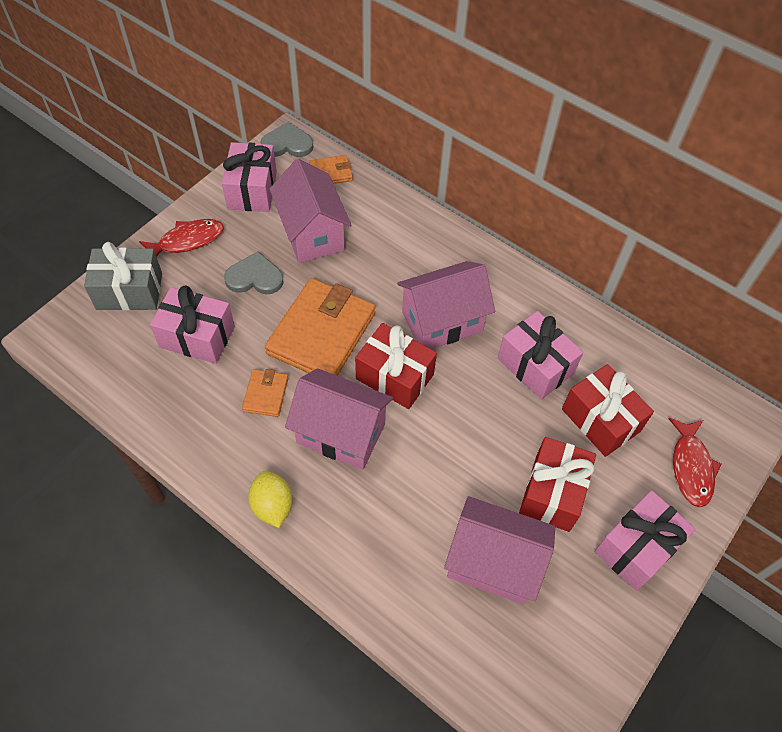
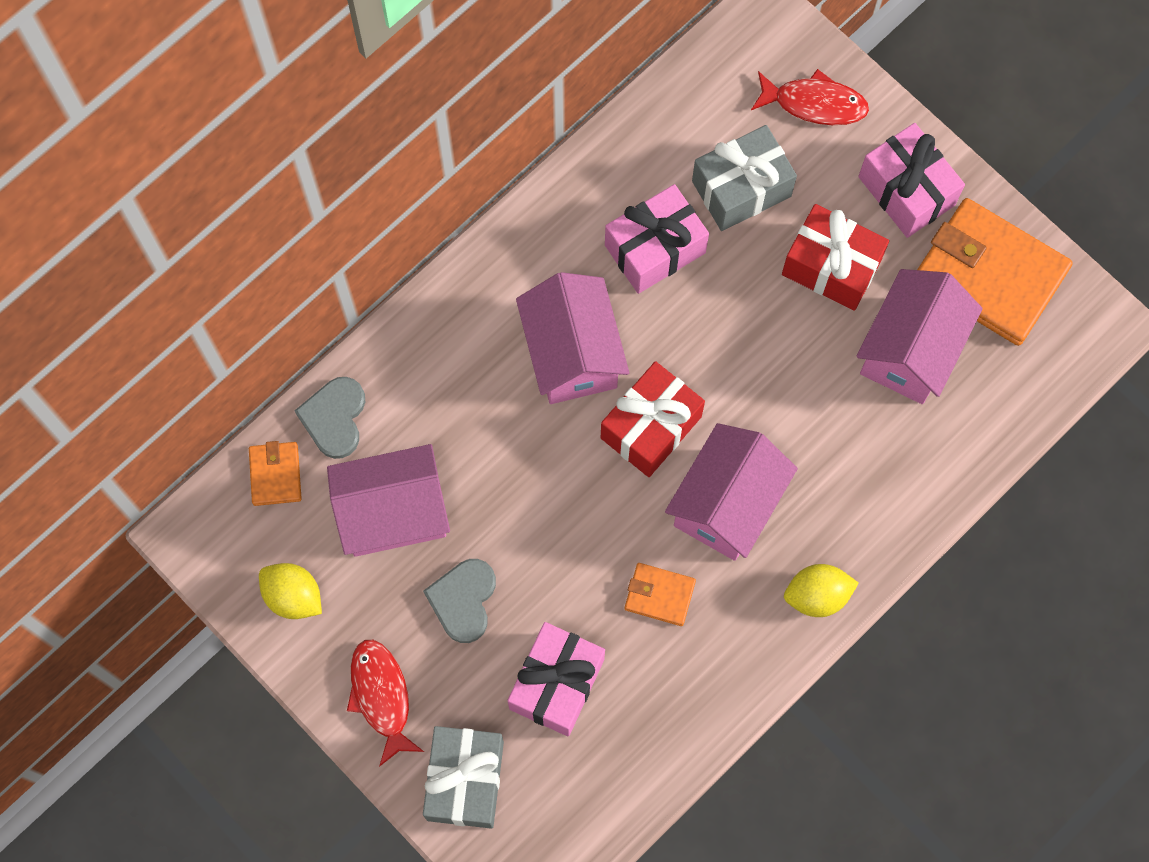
camera: 80 degrees left, 15 degrees up
pink gift [222,142,277,212] -> yellow lemon [259,563,322,619]
grey heart [260,122,313,157] -> grey heart moved to [294,377,365,459]
orange wallet [265,278,375,376] -> orange wallet moved to [917,198,1073,346]
red gift [562,364,654,457] -> grey gift [692,125,797,231]

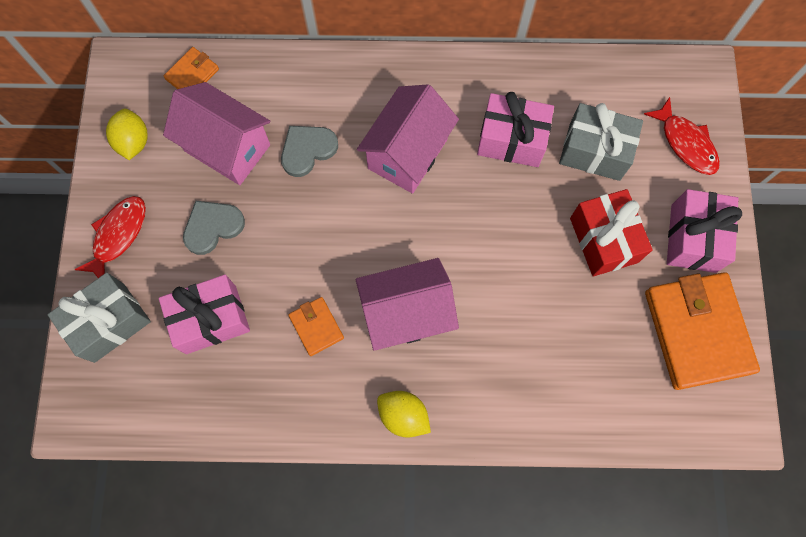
camera: 45 degrees right, 0 degrees up
grey heart [294,377,365,459] -> grey heart moved to [281,126,338,177]
red gift [601,361,705,477] -> none
pink house [856,269,983,404] -> none

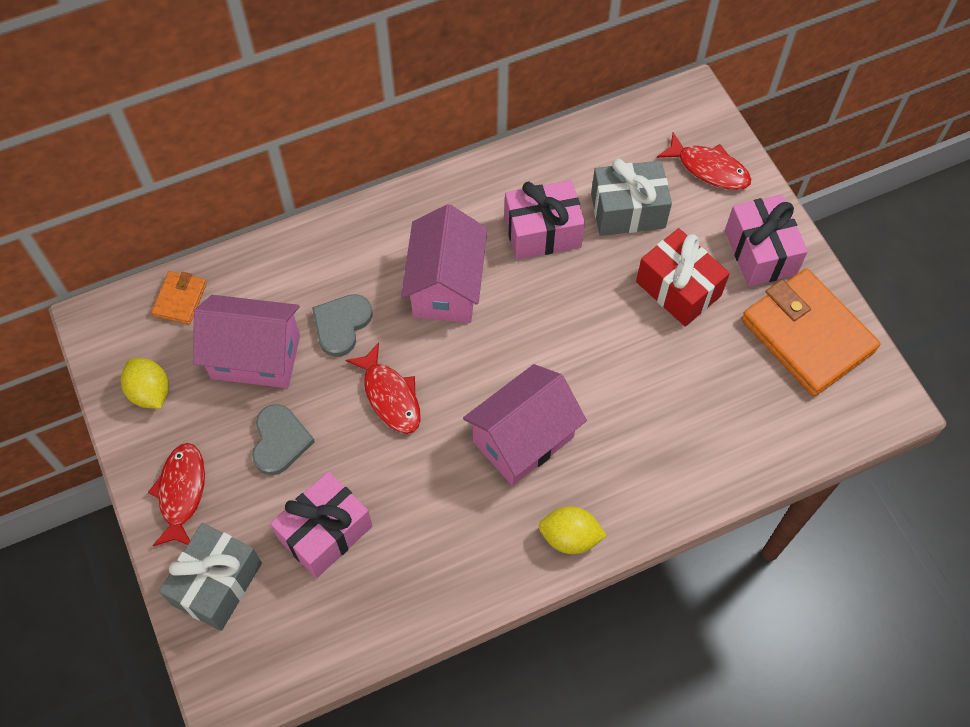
camera: 25 degrees left, 10 degrees down
grey heart [183,201,245,255] -> grey heart turned 150 degrees clockwise [252,404,315,475]
orange wallet [289,297,344,356] -> none
none -> red fish [346,343,421,434]

